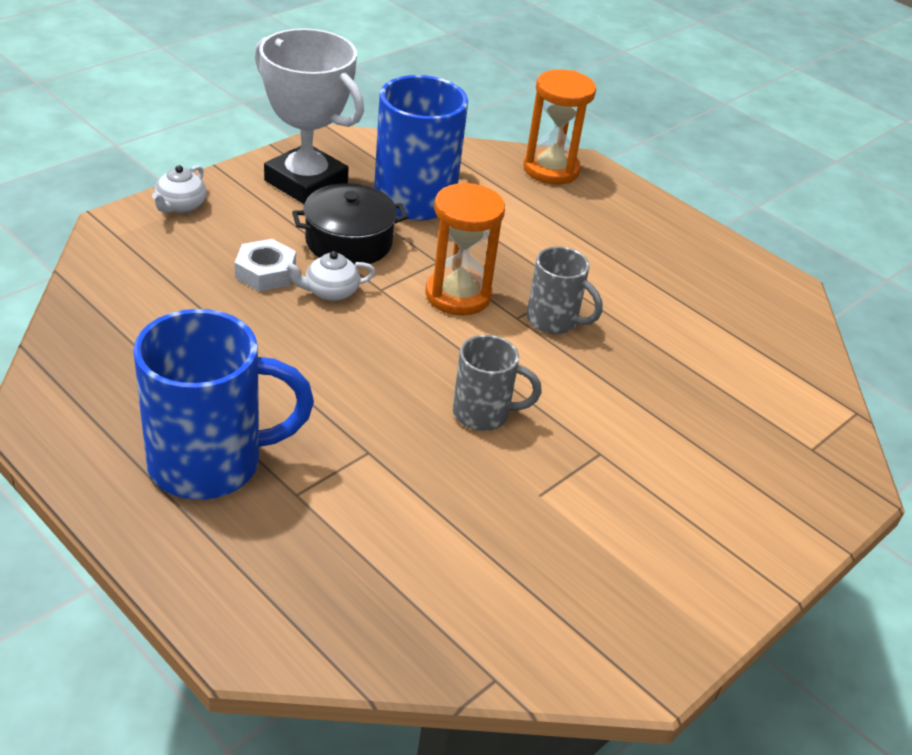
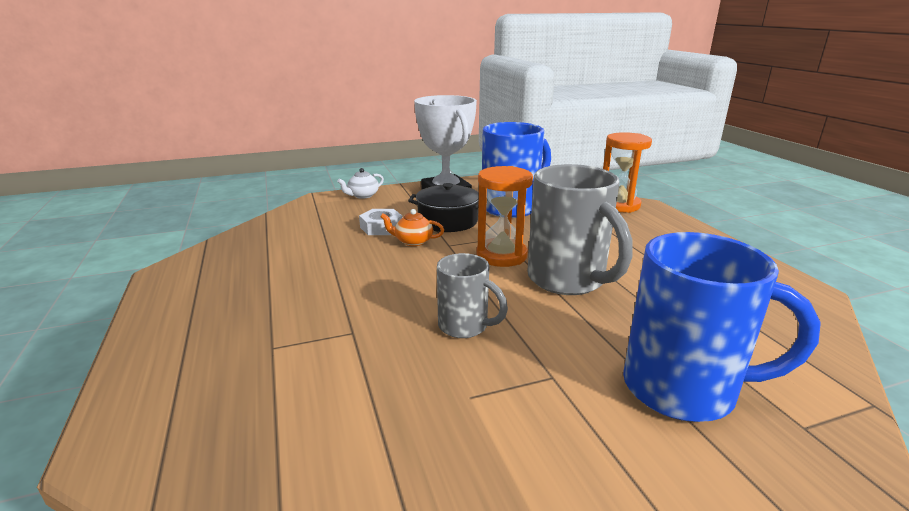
camera: 30 degrees right, 15 degrees down
blue mug [133,309,314,500] -> blue mug moved to [623,232,821,422]
white teapot [285,251,375,301] -> orange teapot [380,209,444,246]
grey mug [527,246,603,334] -> grey mug [527,164,633,295], size x1.80

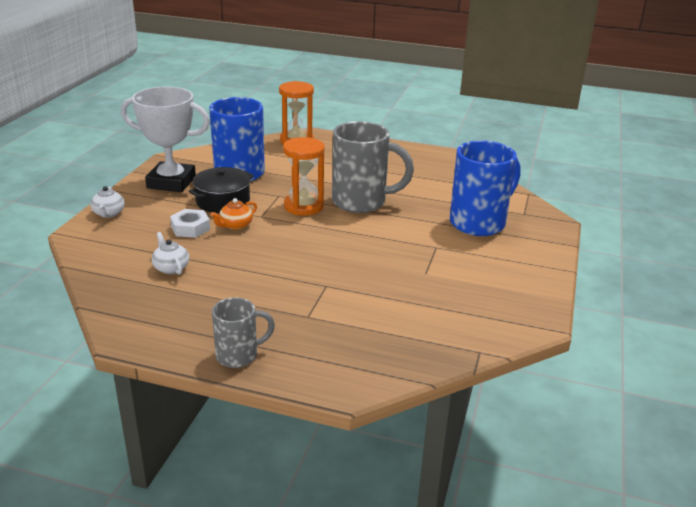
camera: 55 degrees left, 5 degrees up
grey mug [437,253,508,338] -> grey mug moved to [212,297,275,368]
none -> white teapot [152,232,189,275]

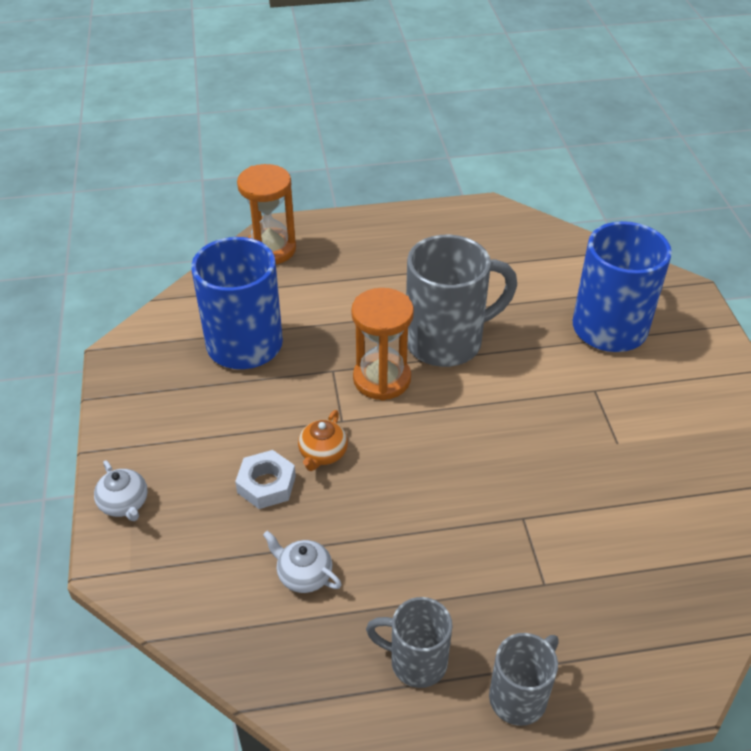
camera: 25 degrees left, 15 degrees up
white trophy [121,86,210,192] -> none
black pot [189,167,254,213] -> none
none -> grey mug [366,597,453,688]

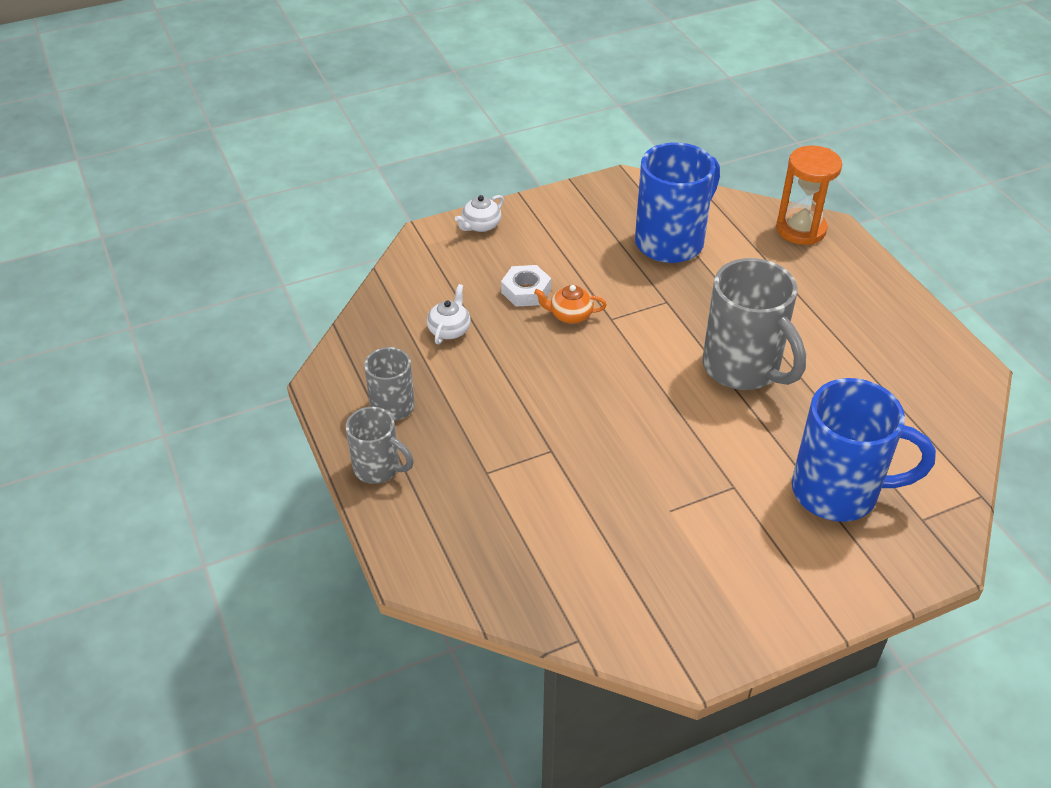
camera: 75 degrees right, 0 degrees up
orange hourglass [351,288,414,401] -> none

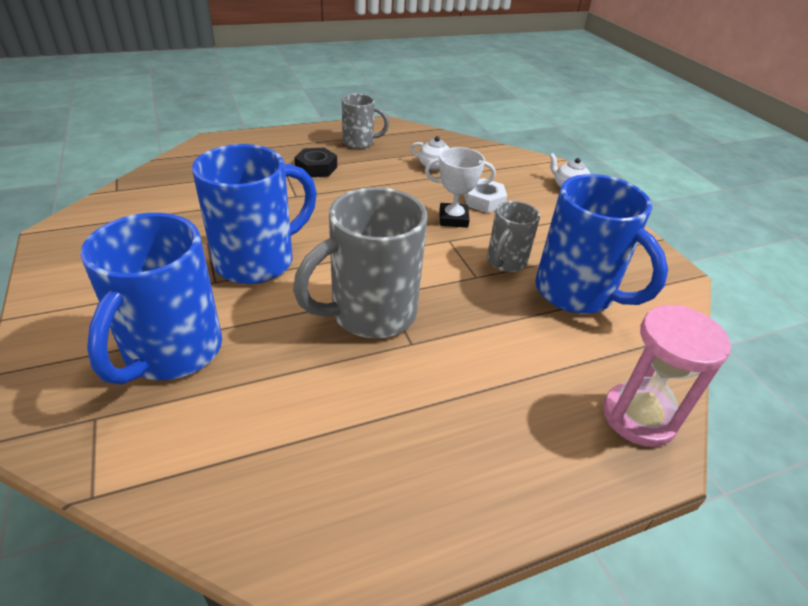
camera: 90 degrees right, 5 degrees down
grey mug [346,407,414,484] -> grey mug moved to [487,201,540,272]
orange teapot [534,285,607,324] -> white trophy [425,147,495,228]
orange hourglass [776,146,842,245] -> pink hourglass [603,305,731,447]
none -> blue mug [192,144,317,284]
none -> black nut [294,148,337,177]

